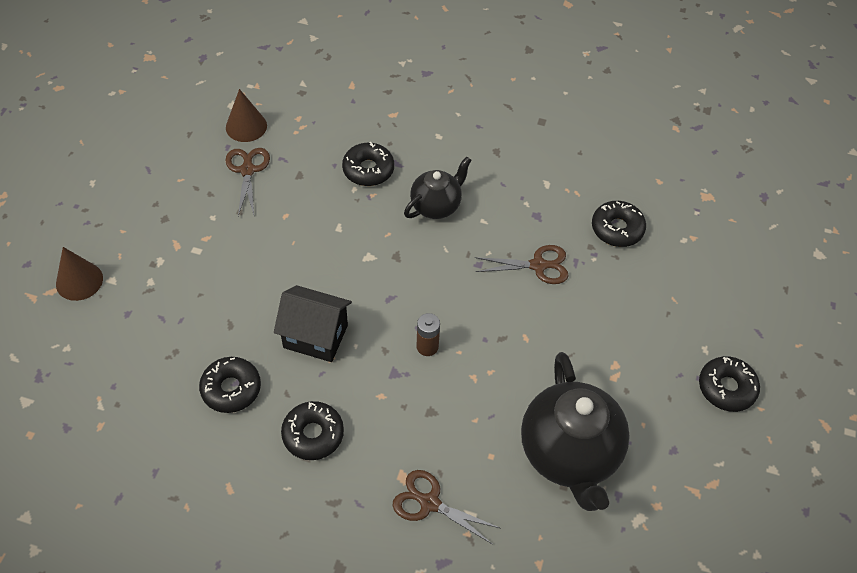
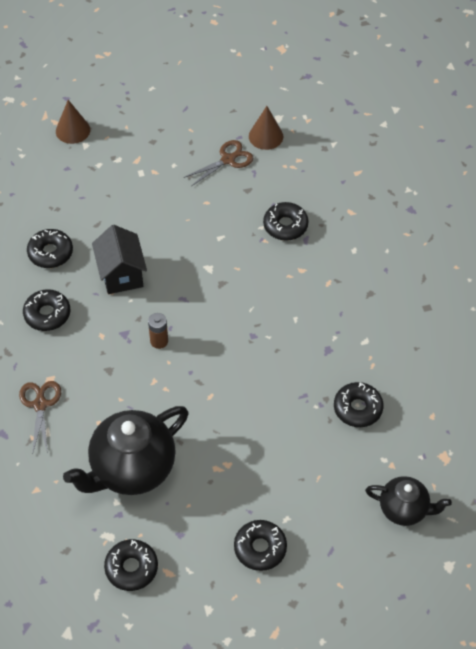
camera: 60 degrees right, 0 degrees up
black teapot [404,157,472,219] -> black teapot moved to [365,476,452,526]
brown scissors [475,245,569,284] -> none
none -> black donut [104,539,158,591]

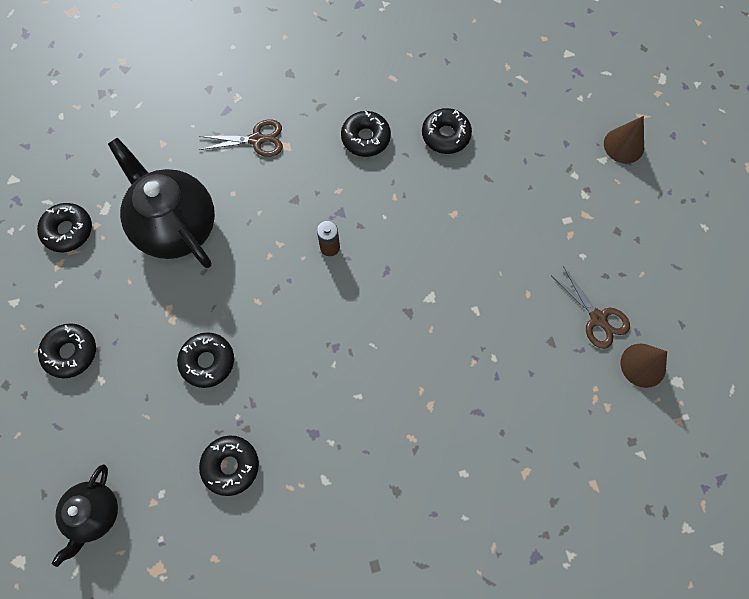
camera: 90 degrees right, 15 degrees up
black house [92,225,147,294] -> none
black donut [263,202,308,241] -> black donut moved to [177,332,234,388]

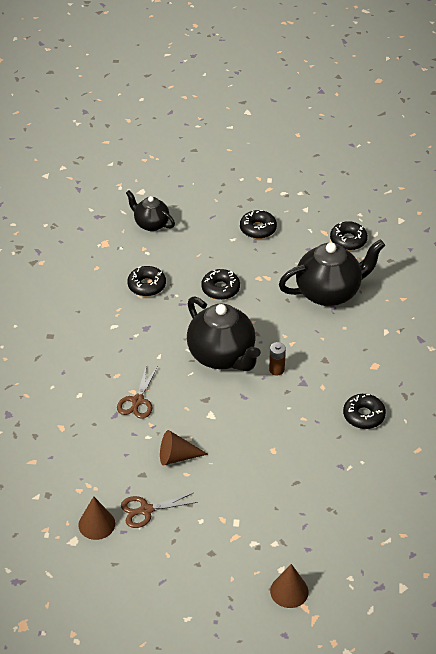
camera: 110 degrees right, 25 degrees down
brown scissors [199,119,283,157] -> brown scissors moved to [117,367,158,419]
black donut [422,108,472,154] -> none
none -> brown cone [160,430,208,465]
none -> black teapot [187,296,261,371]

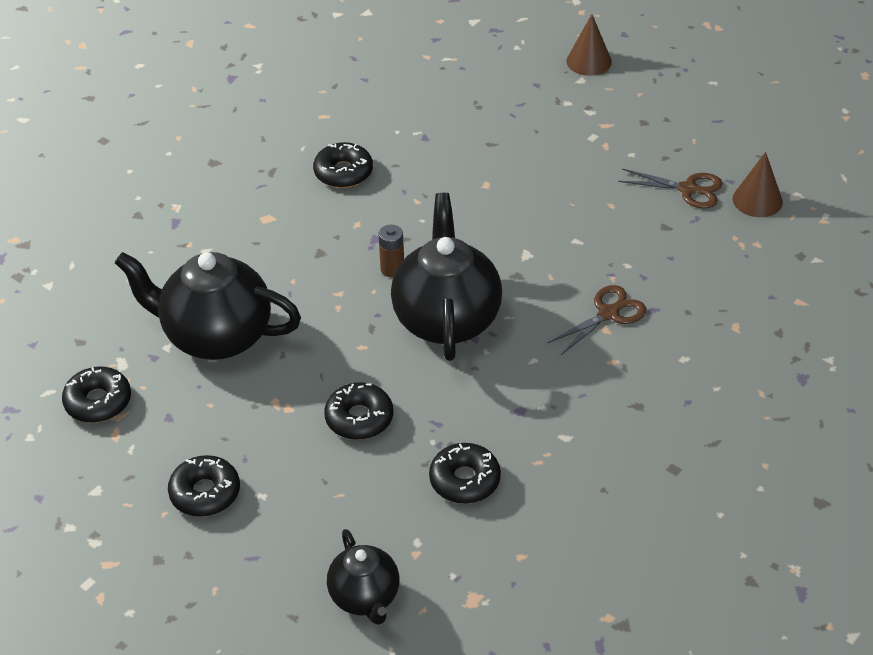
camera: 145 degrees left, 0 degrees up
brown cone [160,430,208,465] -> none

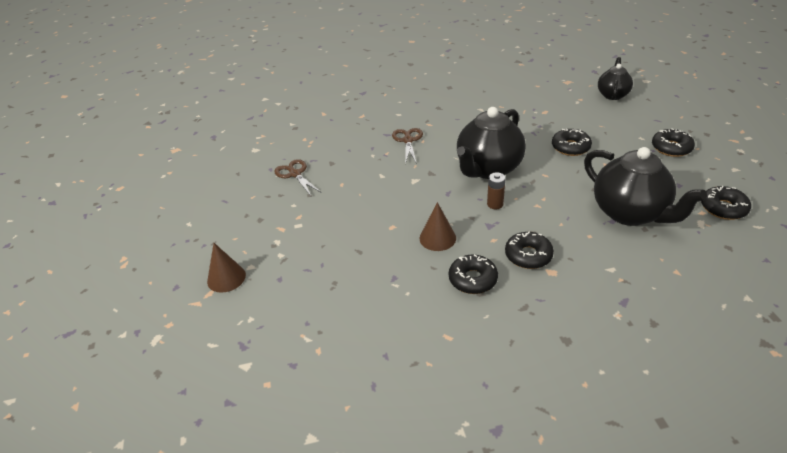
camera: 140 degrees left, 5 degrees down
black donut [429,443,501,504] -> black donut moved to [505,232,554,269]
brown scissors [548,285,646,355] -> brown scissors turned 90 degrees clockwise [392,128,423,164]
brown cone [733,152,783,217] -> brown cone moved to [419,202,456,251]

